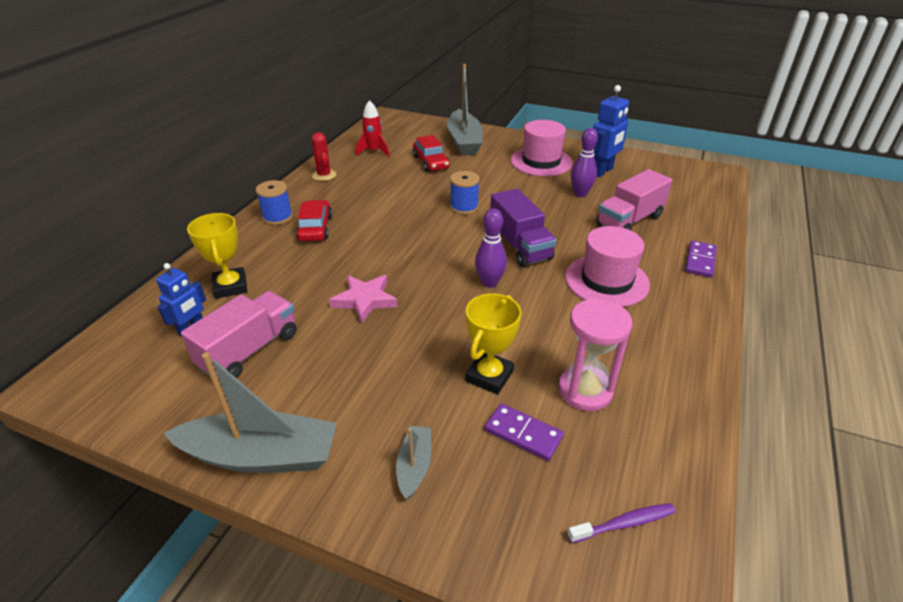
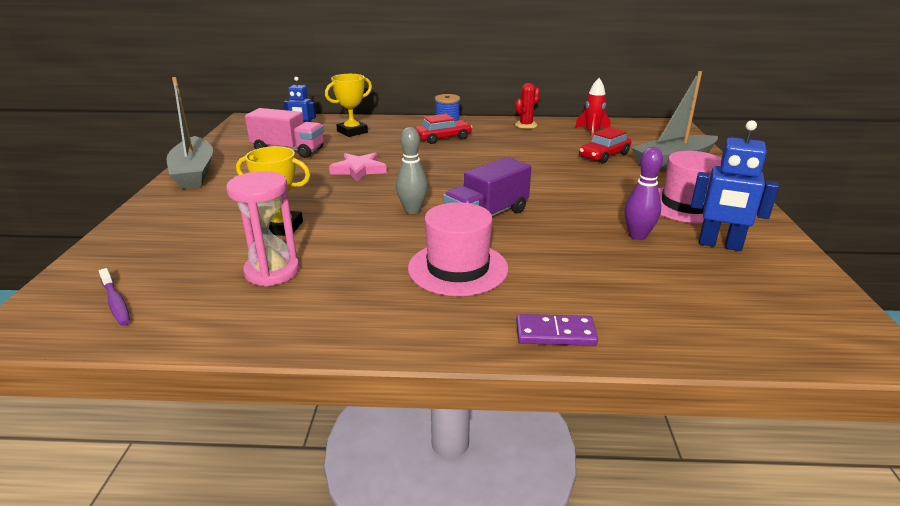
camera: 70 degrees right, 10 degrees down
grey boat [396,426,431,500] -> none
blue spool [450,171,480,214] -> none
purple bowling pin [475,208,507,288] -> grey bowling pin [396,127,428,214]
purple domino [485,403,564,461] -> none
pink truck [596,169,672,230] -> none

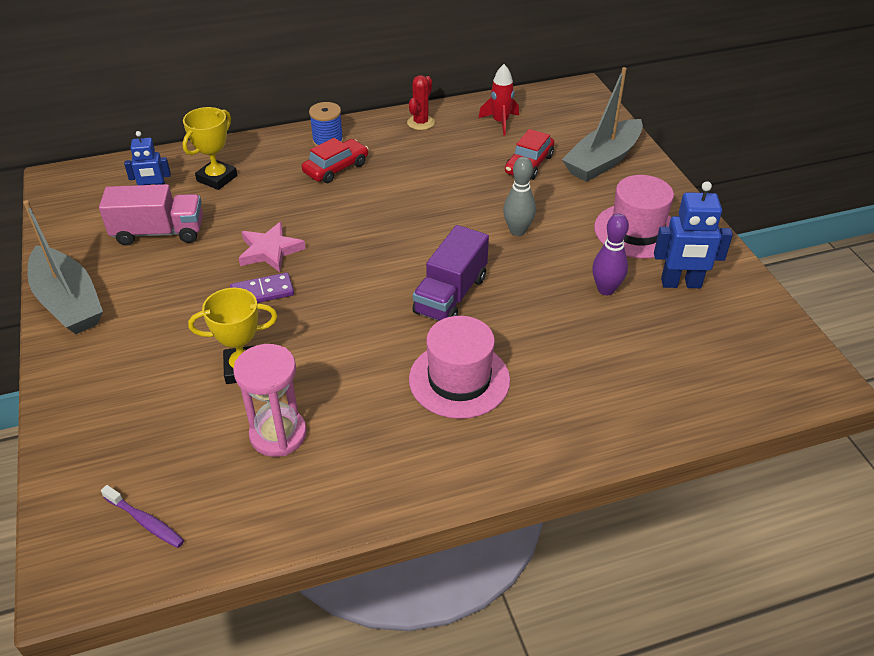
camera: 20 degrees left, 15 degrees up
grey bowling pin [396,127,428,214] -> grey bowling pin moved to [503,157,536,236]
purple domino [516,314,598,346] -> purple domino moved to [230,273,294,303]

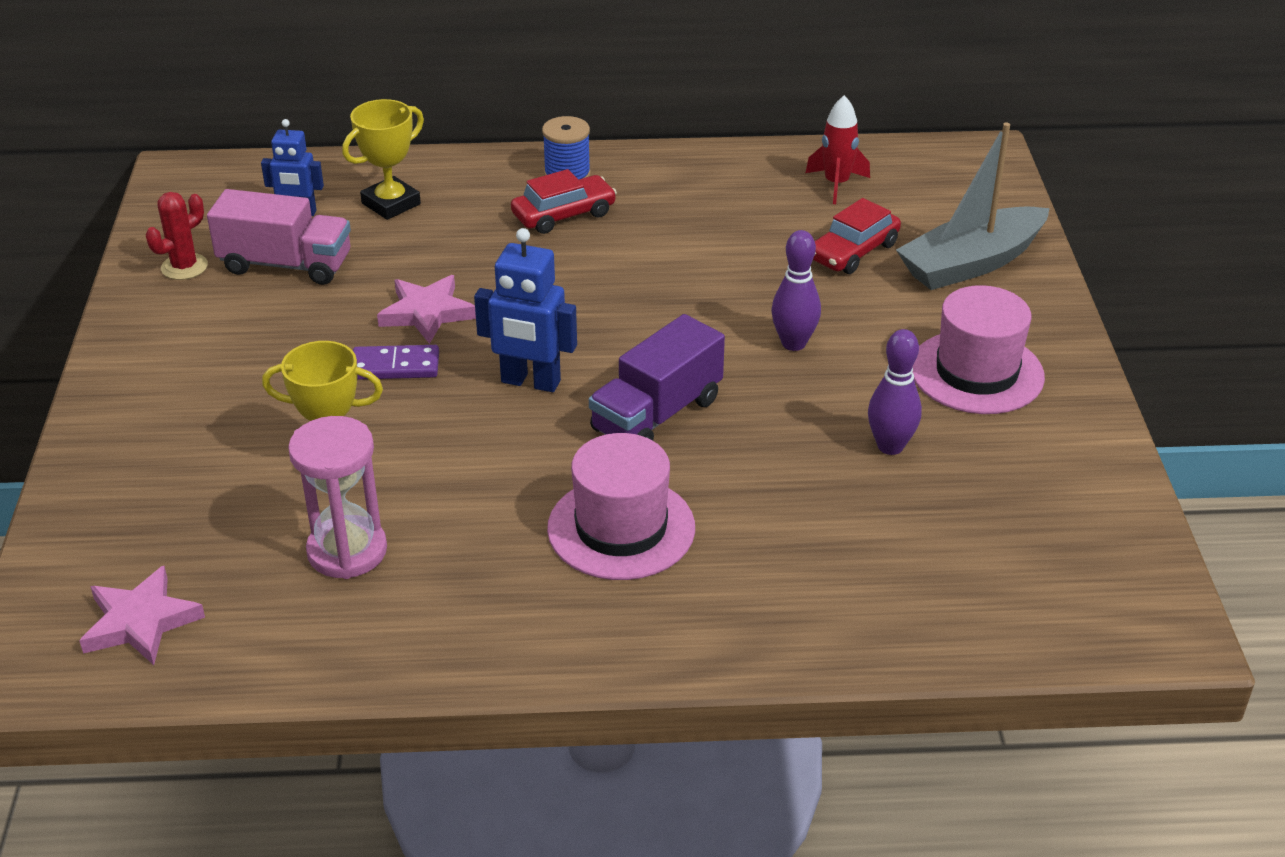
camera: 15 degrees right, 5 degrees down
grey boat [23,200,103,334] -> none
purple toothbrush [101,485,184,548] -> pink star [79,566,205,665]
red cactus [407,75,435,130] -> red cactus moved to [146,192,208,280]
grey bowling pin [503,157,536,236] -> purple bowling pin [771,230,821,351]
blue robot [654,181,733,288] -> blue robot moved to [474,228,577,392]

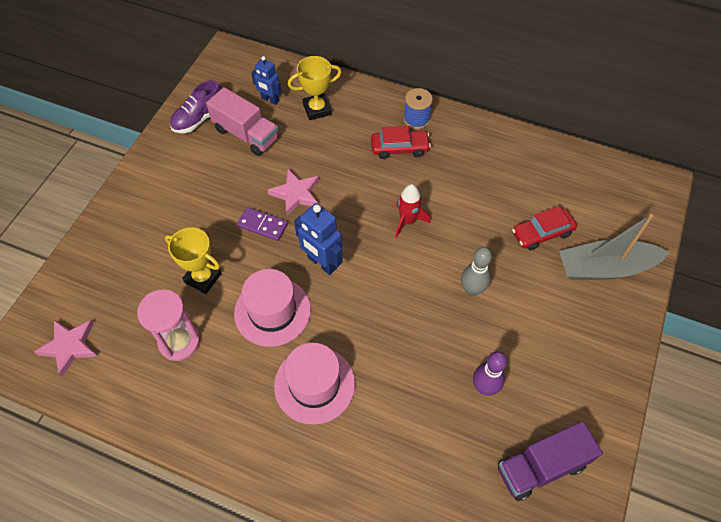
camera: 25 degrees right, 20 degrees up
red cactus [146,192,208,280] -> purple shoe [170,80,222,133]
purple truck [589,314,725,441] -> purple truck moved to [498,421,603,501]
purple bowling pin [771,230,821,351] -> grey bowling pin [461,247,492,296]
red rocket [806,95,870,204] -> red rocket moved to [395,184,430,238]
pink hat [913,285,1045,414] -> pink hat moved to [234,269,311,347]

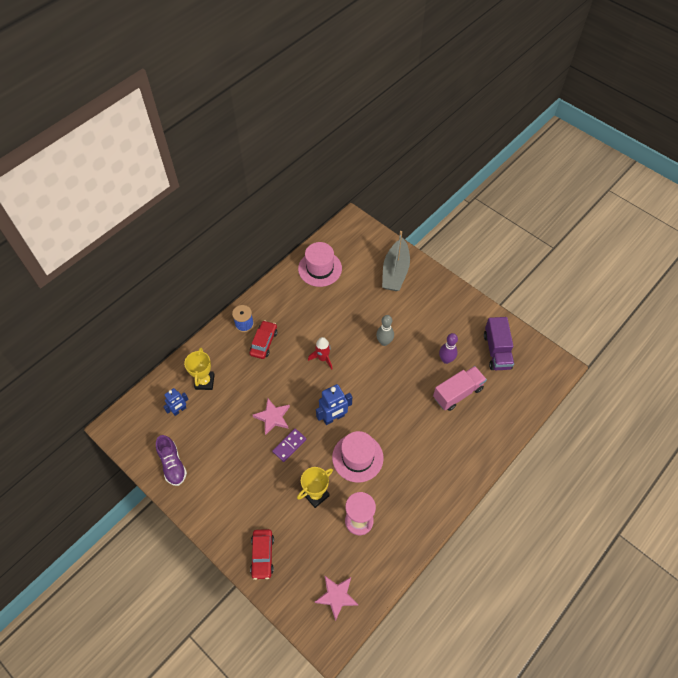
camera: 70 degrees left, 0 degrees up
pink truck [206,87,279,156] -> pink truck moved to [433,366,487,411]
pink hat [274,343,355,425] -> pink hat moved to [298,242,342,287]
red car [512,206,577,250] -> red car moved to [250,529,274,580]

